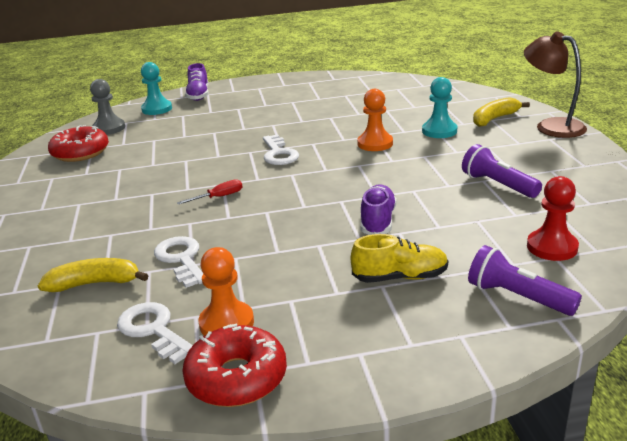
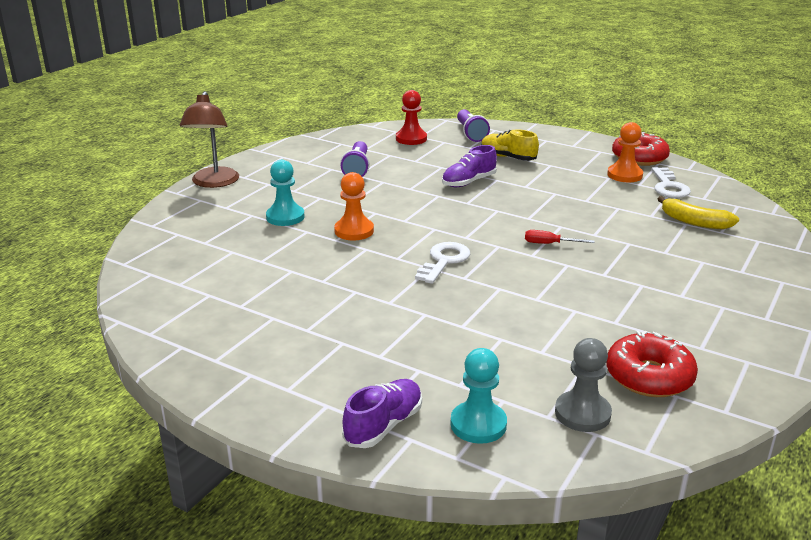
camera: 140 degrees left, 0 degrees up
white key [154,236,203,288] -> none
yellow banana [473,97,530,127] -> none

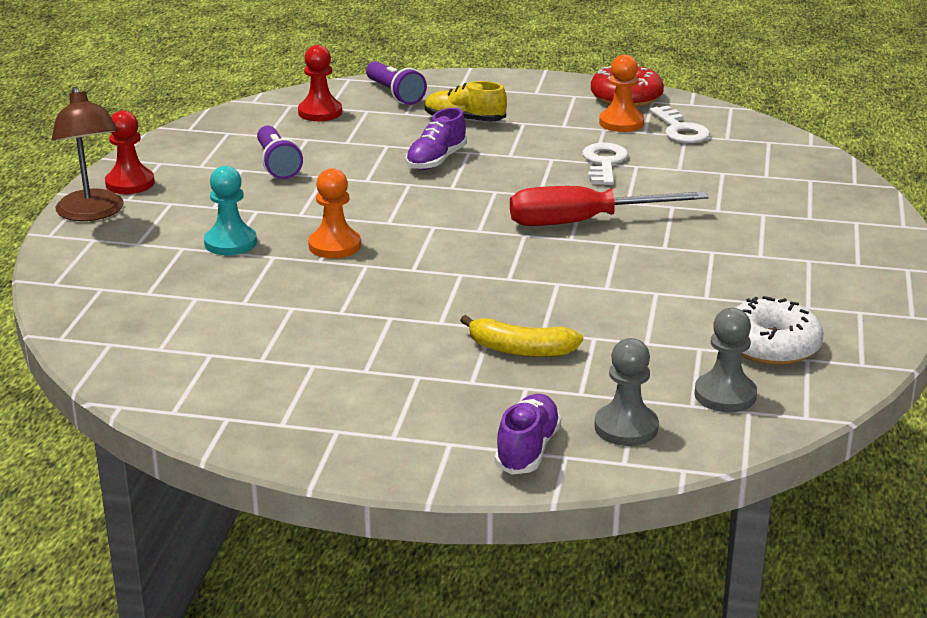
camera: 20 degrees left, 0 degrees up
white key [415,242,470,284] -> white key moved to [582,142,628,185]
turquoise pawn [451,348,507,444] -> grey pawn [594,338,659,446]
red screwdriver [525,230,595,244] -> red screwdriver [510,186,709,226], size x2.33
red donut [606,331,698,397] -> white donut [735,296,824,365]
yellow banana [658,196,739,230] -> yellow banana moved to [460,315,583,357]
none -> red pawn [105,110,155,194]

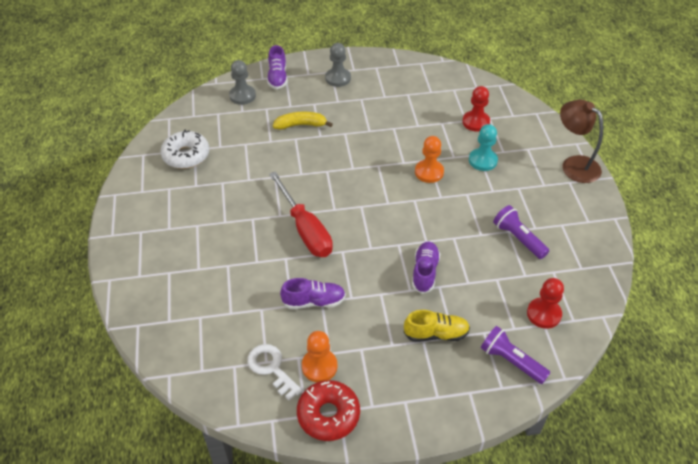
camera: 160 degrees right, 20 degrees up
red pawn [105,110,155,194] -> red pawn moved to [462,86,490,132]
red screwdriver [510,186,709,226] -> red screwdriver turned 90 degrees clockwise [269,171,333,257]
white key [582,142,628,185] -> purple shoe [280,278,346,309]
grey pawn [694,308,757,412] -> grey pawn moved to [325,43,351,87]

